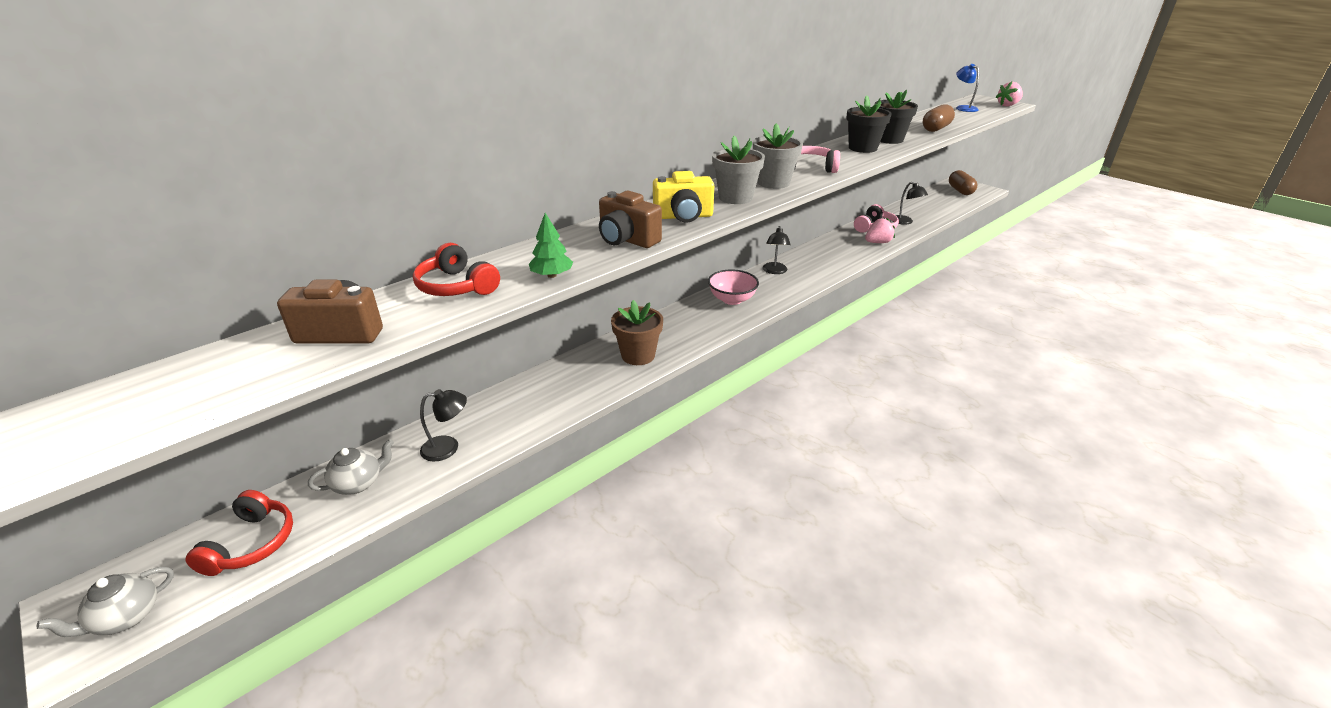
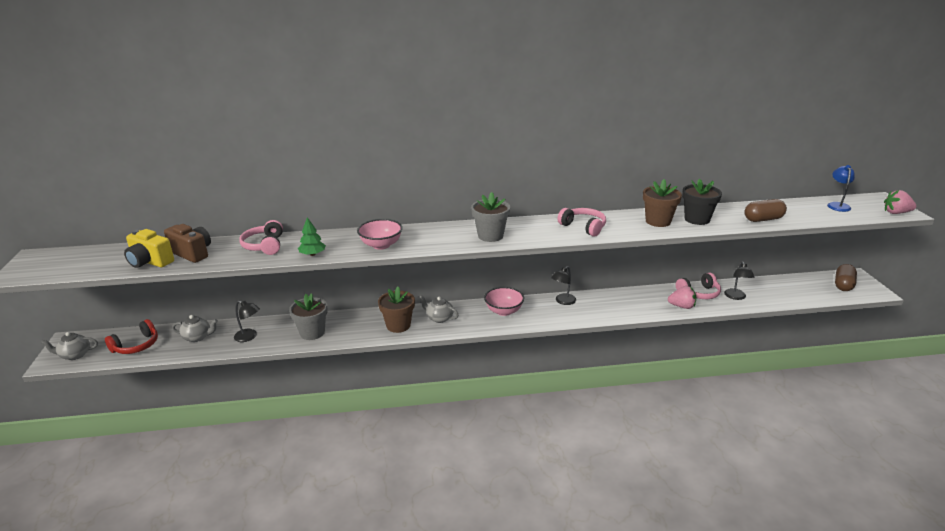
camera: 35 degrees right, 5 degrees down
red headphones [413,243,500,296] -> pink headphones [239,220,283,255]
brown camera [599,191,662,248] -> pink bowl [357,219,402,250]
yellow camera [653,171,714,223] -> yellow camera moved to [124,229,174,268]
grey flower pot [753,123,803,189] -> grey flower pot moved to [289,293,328,340]
black flower pot [846,95,892,153] -> brown flower pot [643,179,682,227]
none -> grey teapot [419,295,459,323]

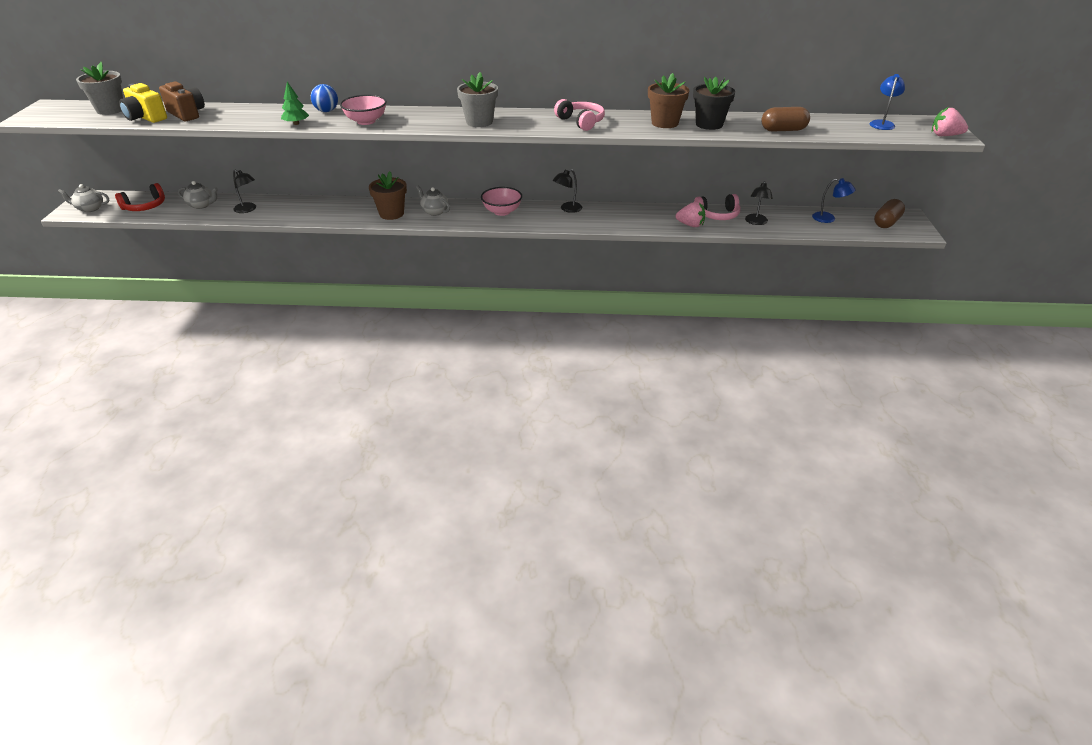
camera: 10 degrees right, 10 degrees up
pink headphones [239,220,283,255] -> none
grey flower pot [289,293,328,340] -> grey flower pot moved to [76,61,123,115]
none -> blue ball [311,84,338,112]
none -> blue lamp [812,178,856,223]

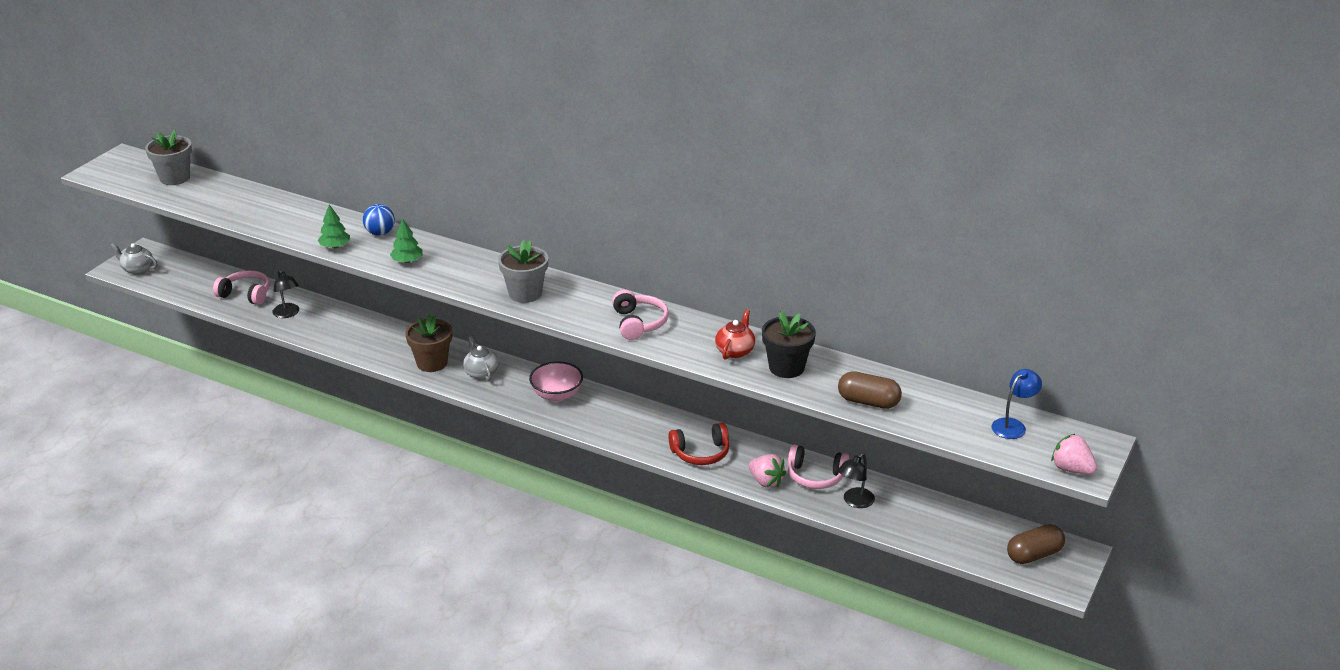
camera: 25 degrees right, 5 degrees down
red headphones [115,183,165,211] -> red headphones moved to [668,423,730,465]
yellow camera [119,83,167,123] -> none
brown camera [159,81,205,121] -> none
grey teapot [178,181,218,209] -> pink headphones [213,270,270,305]
pink bowl [340,95,387,125] -> green tree [390,219,422,263]
black lamp [553,169,582,213] -> none
brown flower pot [648,73,689,128] -> red teapot [715,309,755,360]
blue lamp [812,178,856,223] -> none

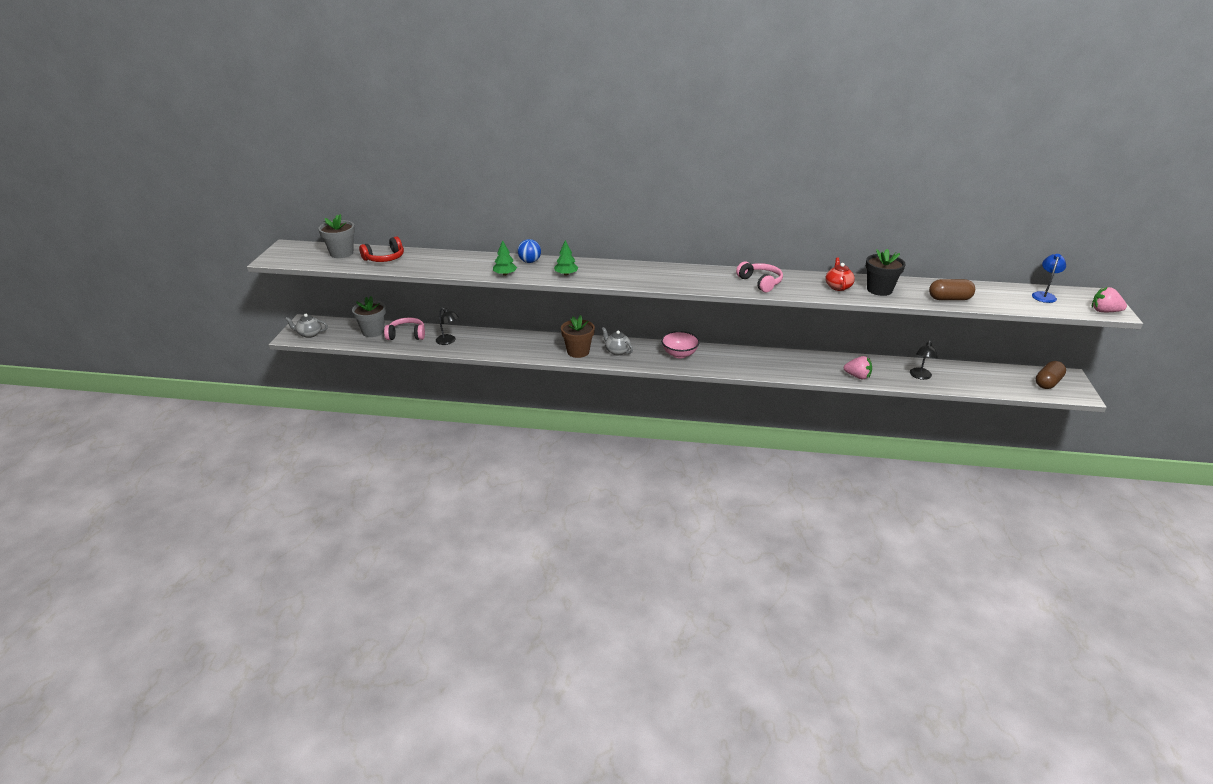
camera: 20 degrees left, 0 degrees up
grey flower pot [498,240,548,303] -> grey flower pot moved to [352,296,386,337]
red headphones [668,423,730,465] -> red headphones moved to [359,236,404,262]
pink headphones [788,445,849,489] -> none

